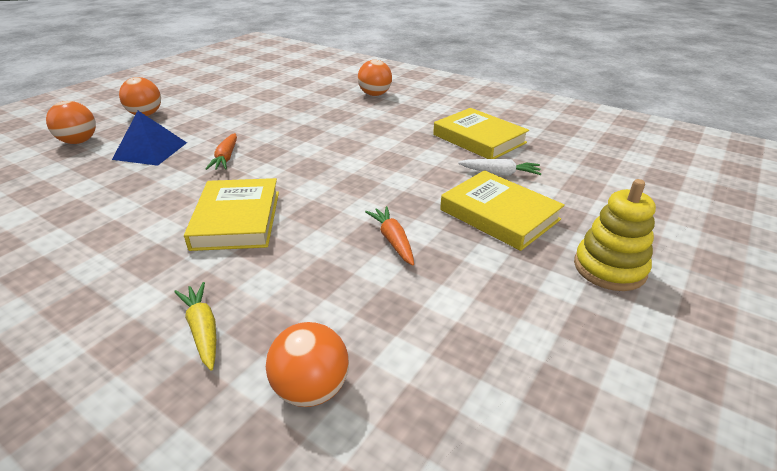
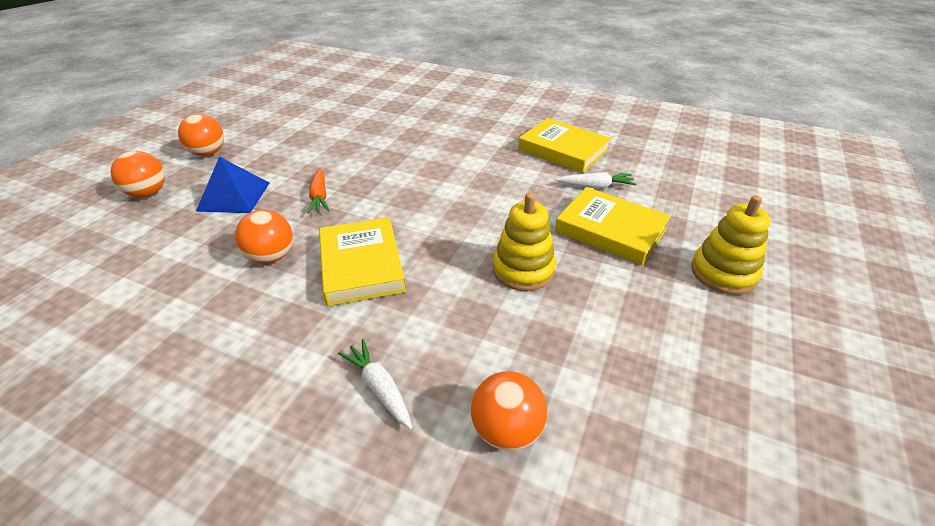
camera: 10 degrees left, 5 degrees up
yellow carrot [174,282,216,371] -> white carrot [338,339,412,429]
orange ball [358,60,392,96] -> orange ball moved to [235,210,293,264]
orange carrot [365,206,414,265] -> yellow stacking toy [493,193,556,291]

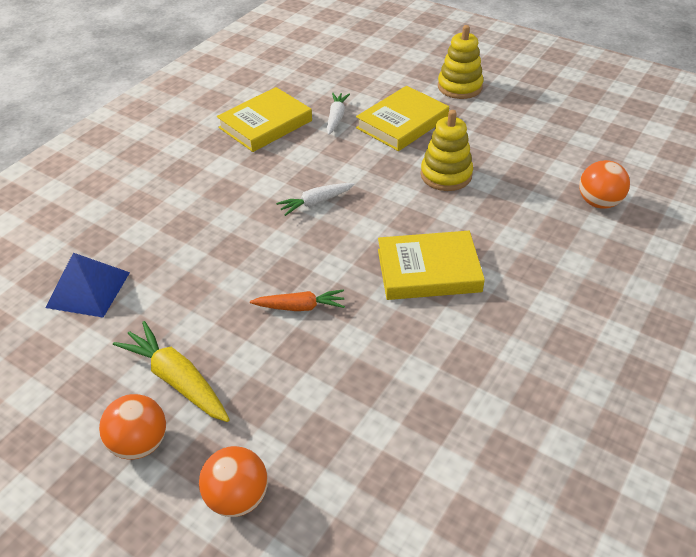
camera: 80 degrees left, 5 degrees up
blue pyramid [196,157,269,213] -> blue pyramid moved to [45,253,130,317]
orange ball [235,210,293,264] -> none
white carrot [338,339,412,429] -> white carrot moved to [276,183,355,216]
none -> yellow carrot [113,321,230,422]

